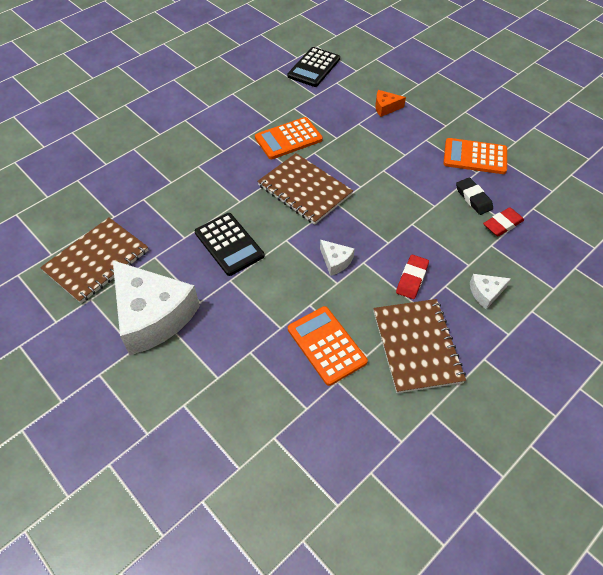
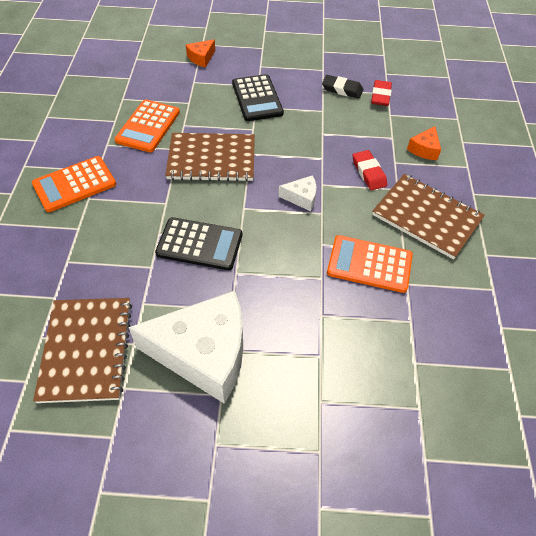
camera: 45 degrees left, 0 degrees up
black calculator [287,47,340,87] -> black calculator moved to [232,74,284,121]
orange calculator [443,138,507,174] -> orange calculator moved to [32,156,116,212]
white cheese [470,274,511,309] -> orange cheese [407,126,441,160]

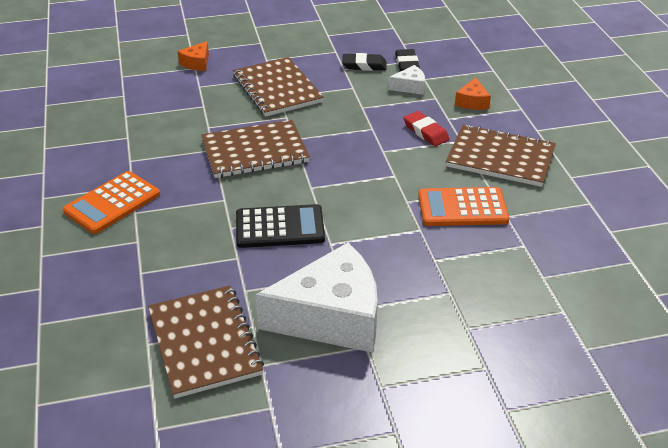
camera: 15 degrees left, 15 degrees down
orange calculator [114,99,180,153] -> none
black calculator [232,74,284,121] -> brown notebook [233,57,324,117]
white cheese [278,175,316,211] -> white cheese moved to [388,65,425,95]
red eraser [371,80,392,106] -> black eraser [395,49,420,72]

